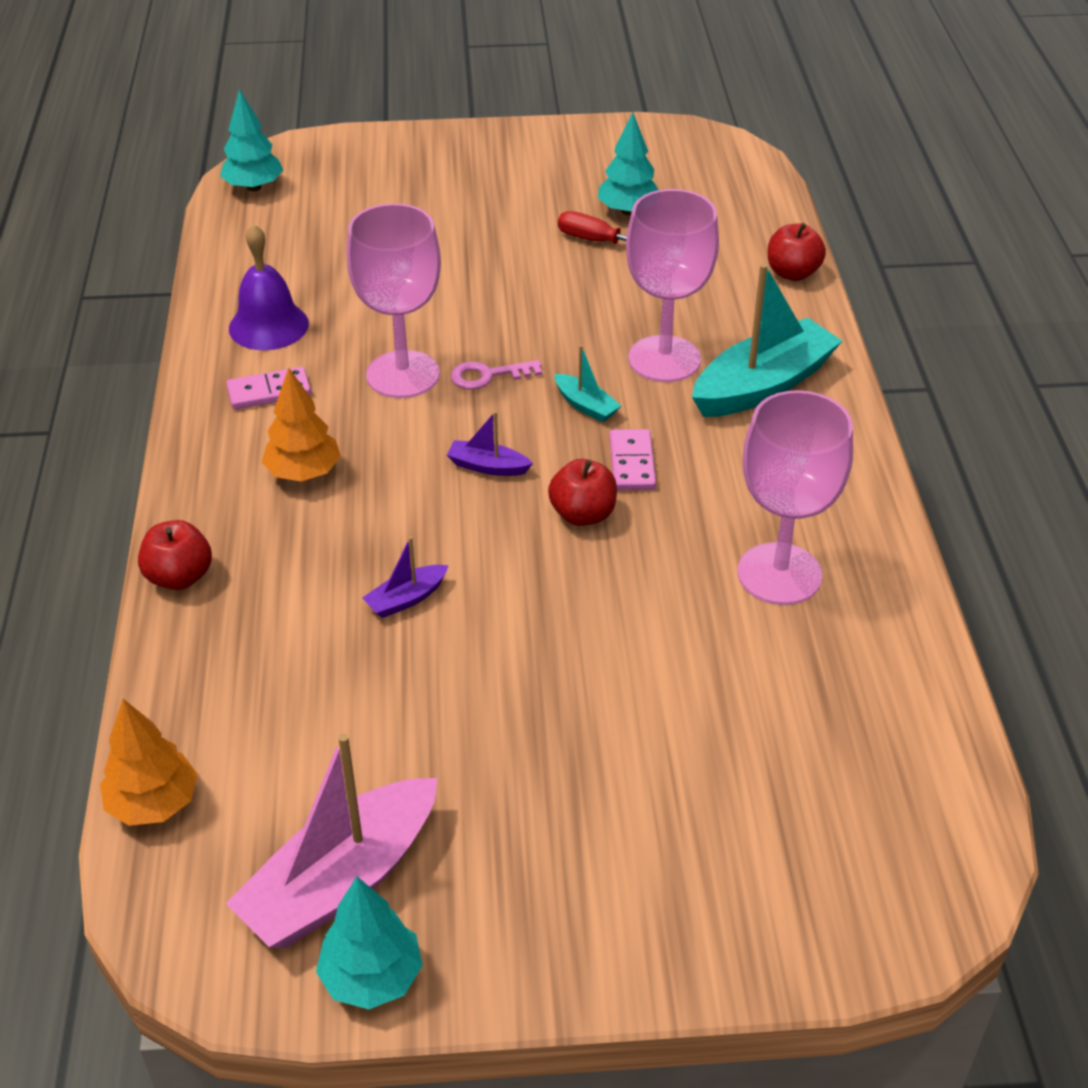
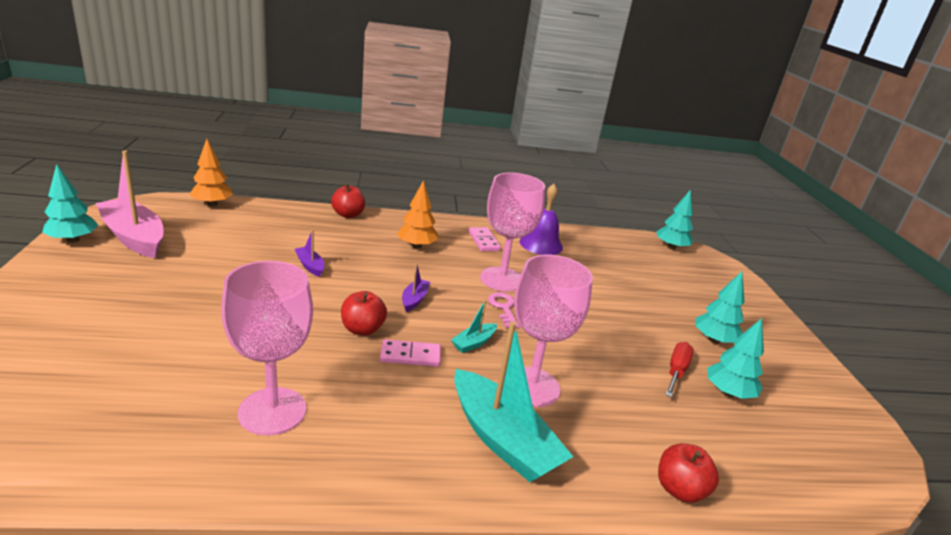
camera: 85 degrees right, 15 degrees down
none -> turquoise tree [695,272,745,344]

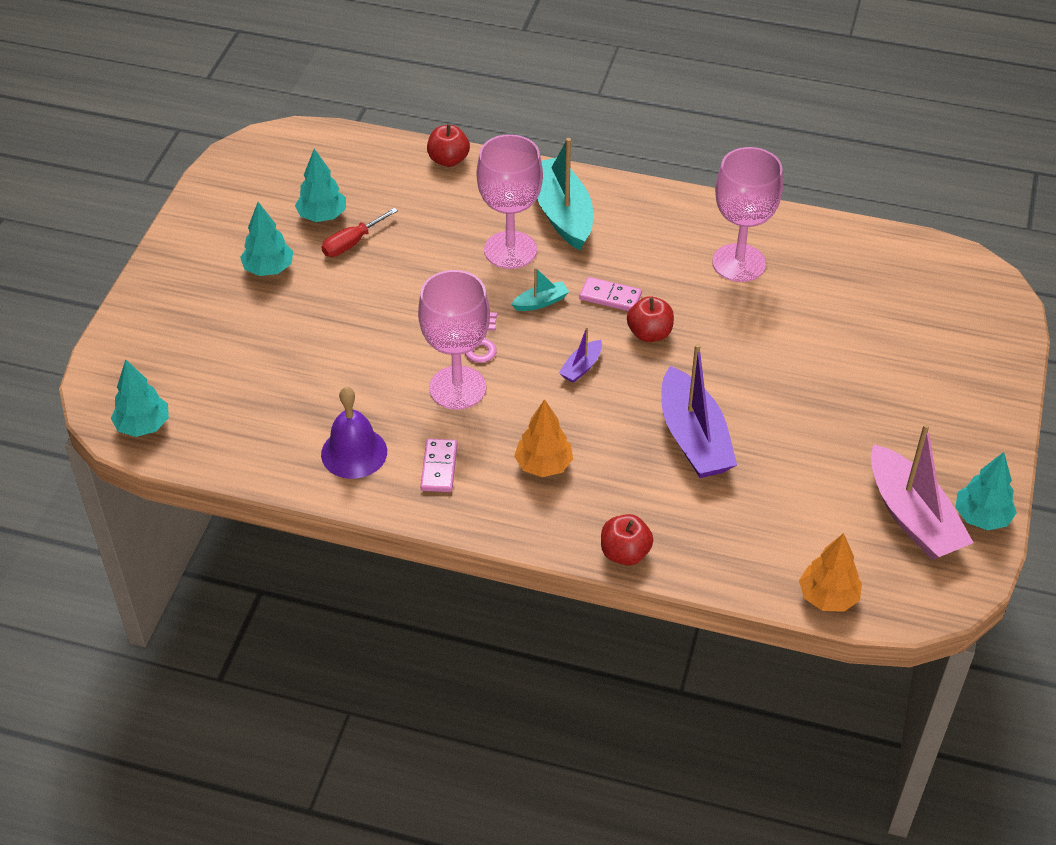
camera: 155 degrees left, 20 degrees up
purple boat [295,230,324,277] -> purple boat [661,343,737,478], size x2.20

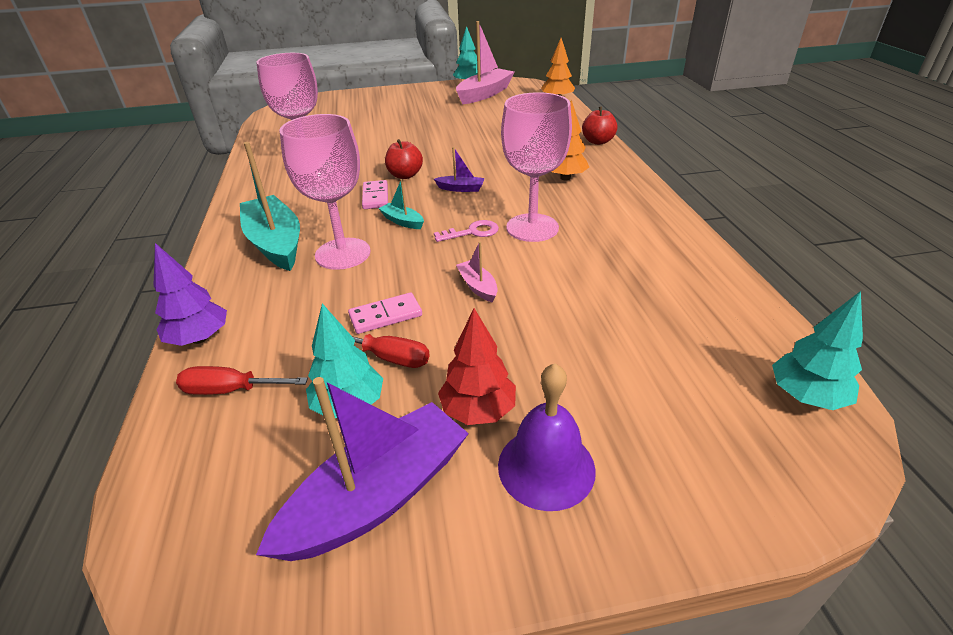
camera: 115 degrees left, 10 degrees down
turquoise tree [240,202,293,276] -> red tree [438,308,516,425]
purple bell [321,387,387,479] -> purple bell moved to [498,363,596,511]
pink domino [420,439,458,492] -> pink domino moved to [348,292,422,334]
red apple [427,124,470,167] -> purple tree [154,243,227,346]
turquoise boat [537,138,593,250] -> turquoise boat turned 105 degrees clockwise [240,142,300,271]
purple boat [661,343,737,478] -> purple boat moved to [256,377,469,561]
none -> red screwdriver [176,366,308,395]
none -> pink boat [456,241,498,303]

